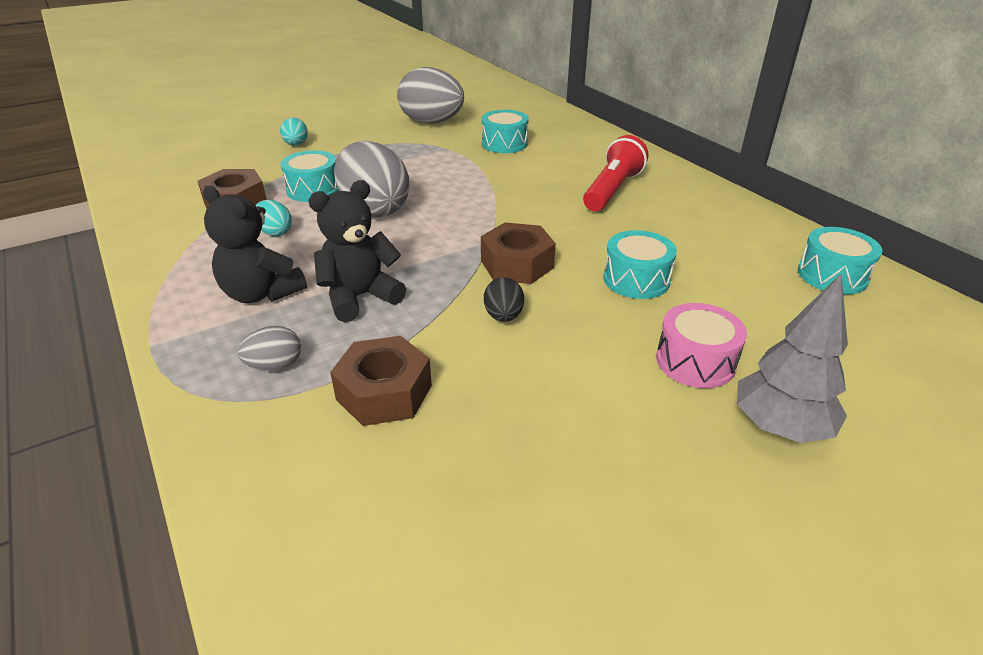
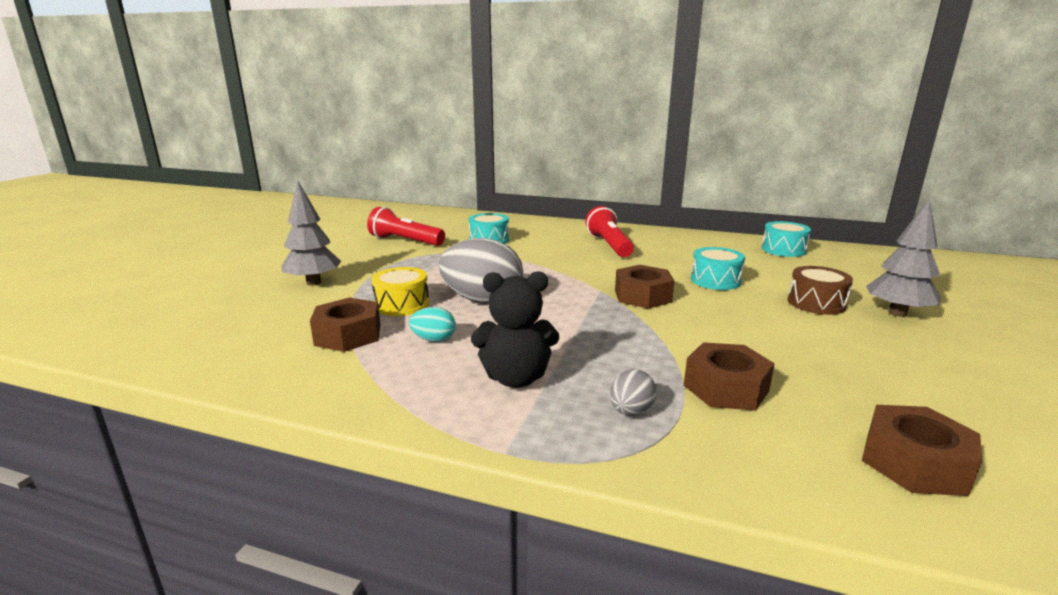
camera: 40 degrees left, 15 degrees down
turquoise egg [280,118,308,146] -> grey tree [281,181,341,286]
turquoise drum [280,150,339,202] -> yellow drum [371,267,429,316]
black teddy bear [308,180,406,322] -> none
grey egg [397,67,464,124] -> red flashlight [367,207,445,246]
black egg [484,277,524,322] -> none
pink drum [656,303,747,388] -> brown drum [788,266,853,315]
none -> brown nut [862,405,982,496]

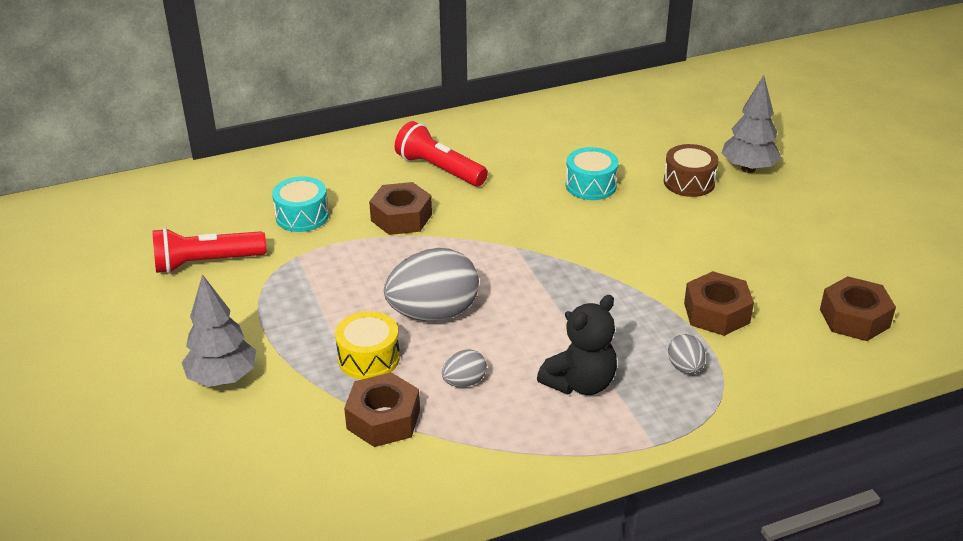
camera: 40 degrees left, 15 degrees up
turquoise egg [409,307,456,342] -> grey egg [442,349,487,387]
brown nut [615,265,675,309] -> brown nut moved to [369,182,432,235]
turquoise drum [762,221,811,257] -> none

